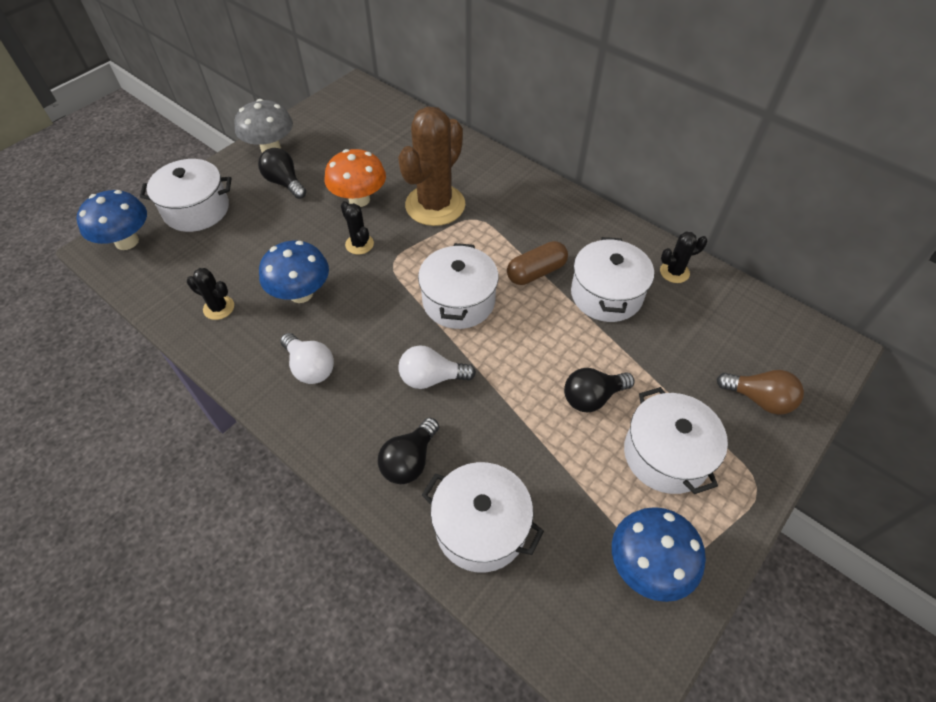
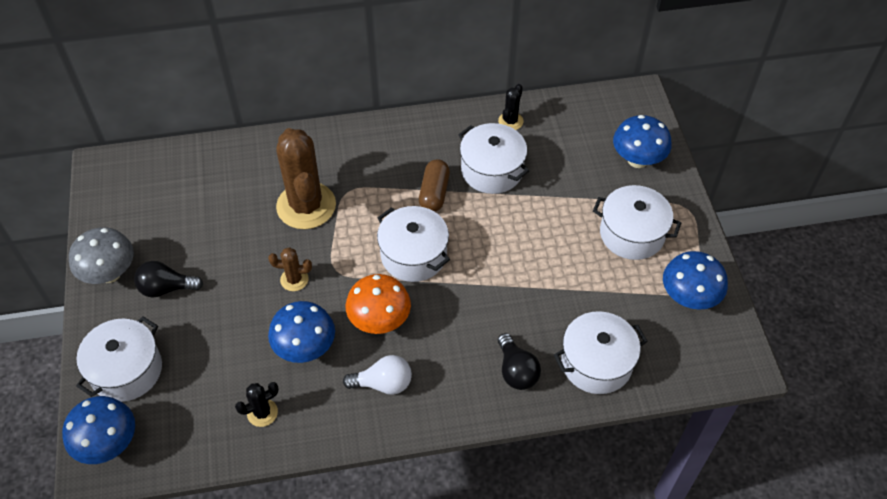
camera: 50 degrees left, 0 degrees up
orange mushroom [325,149,386,207] -> orange mushroom moved to [346,274,411,334]
black cactus [341,201,374,255] -> brown cactus [268,247,312,291]
white light bulb [398,345,476,389] -> none
black light bulb [564,368,634,412] -> none
brown light bulb [717,370,804,415] -> blue mushroom [613,115,672,168]

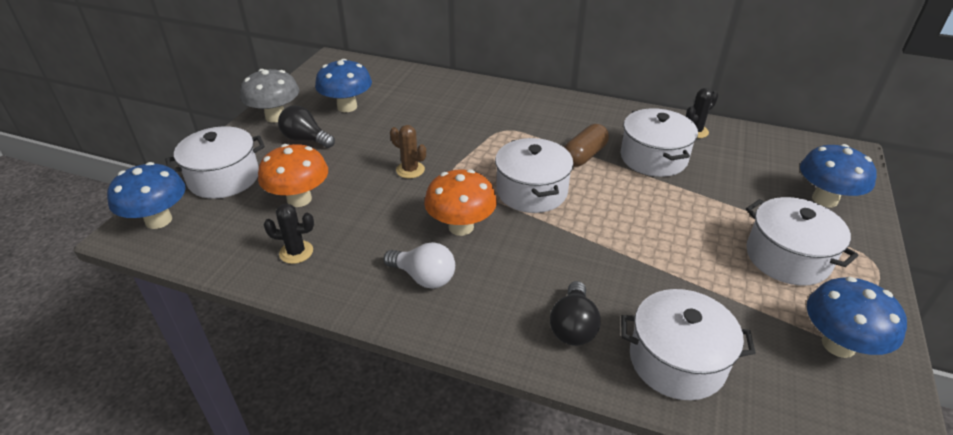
camera: 30 degrees right, 15 degrees down
blue mushroom [268,301,335,363] -> blue mushroom moved to [315,59,372,112]
brown cactus [276,128,336,229] -> none
none -> orange mushroom [258,144,328,207]

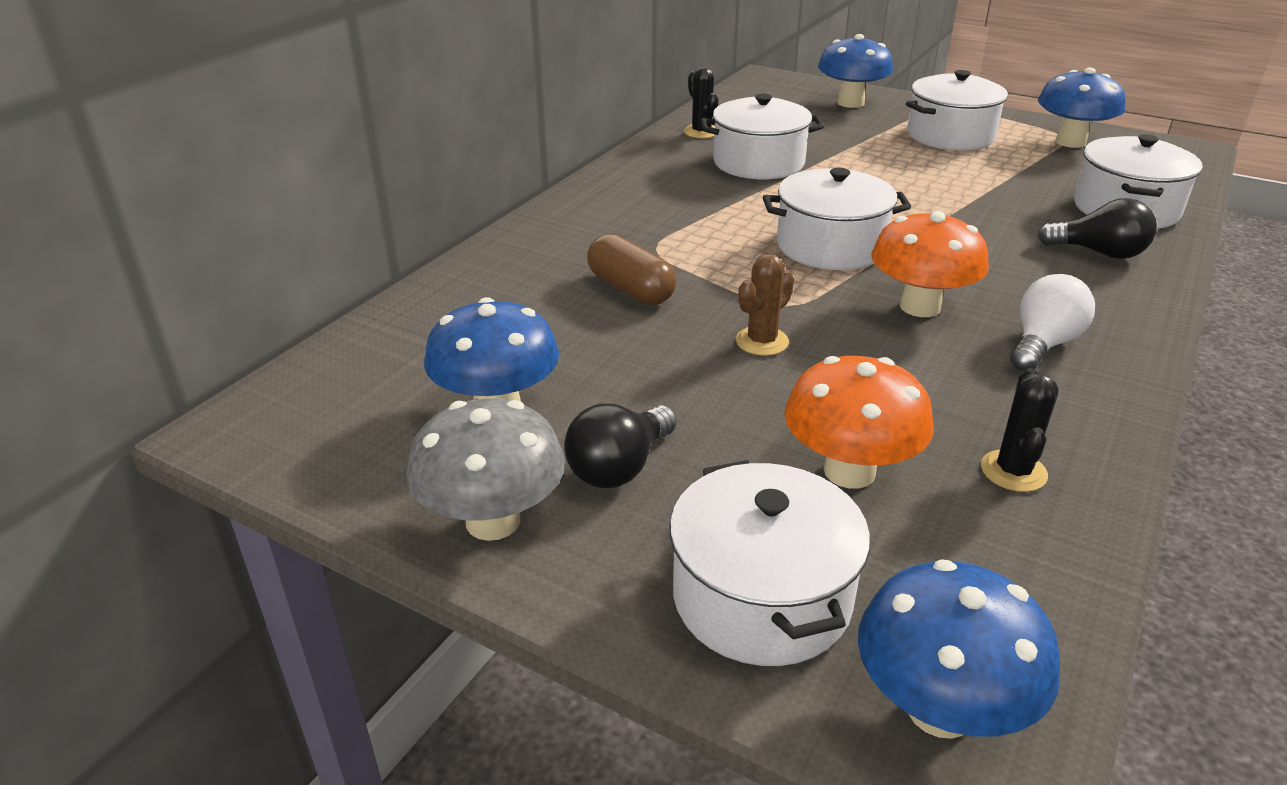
camera: 80 degrees left, 5 degrees down
brown capsule [564,124,609,167] -> brown capsule moved to [587,234,676,305]

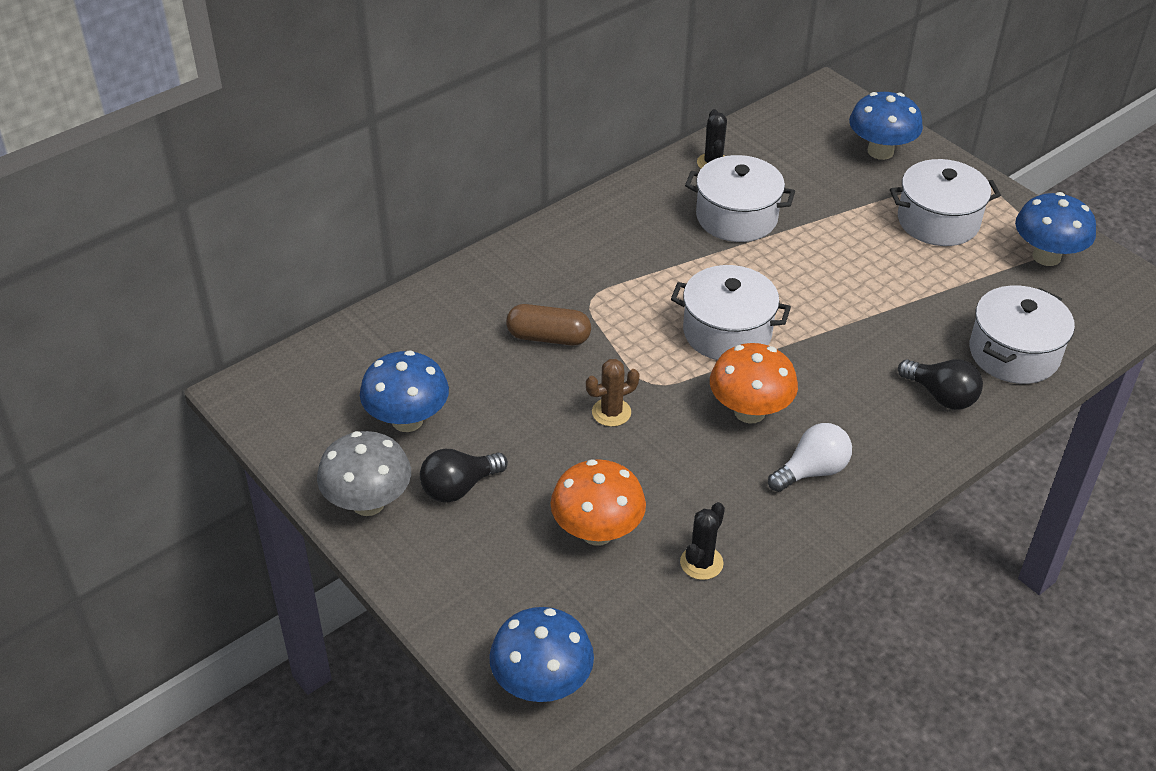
camera: 20 degrees right, 10 degrees up
brown capsule [587,234,676,305] -> brown capsule turned 60 degrees counterclockwise [506,304,591,346]
white pot [669,460,870,666] -> none

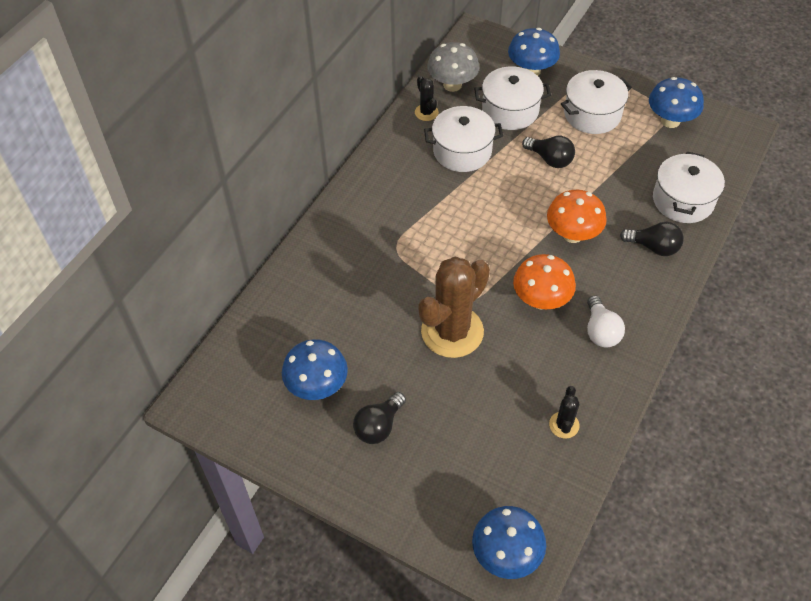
camera: 20 degrees left, 10 degrees up
grey mushroom [317,431,411,516] -> grey mushroom moved to [427,42,479,92]
brown capsule [506,304,591,346] -> none
orange mushroom [550,459,646,546] -> orange mushroom moved to [547,190,607,243]
brown cactus [586,359,640,427] -> brown cactus [418,257,490,358], size x2.22
white pot [671,265,791,360] -> white pot moved to [474,66,551,130]
white light bulb [768,423,852,492] -> white light bulb turned 135 degrees clockwise [587,295,625,348]
none -> black light bulb [522,136,575,168]

